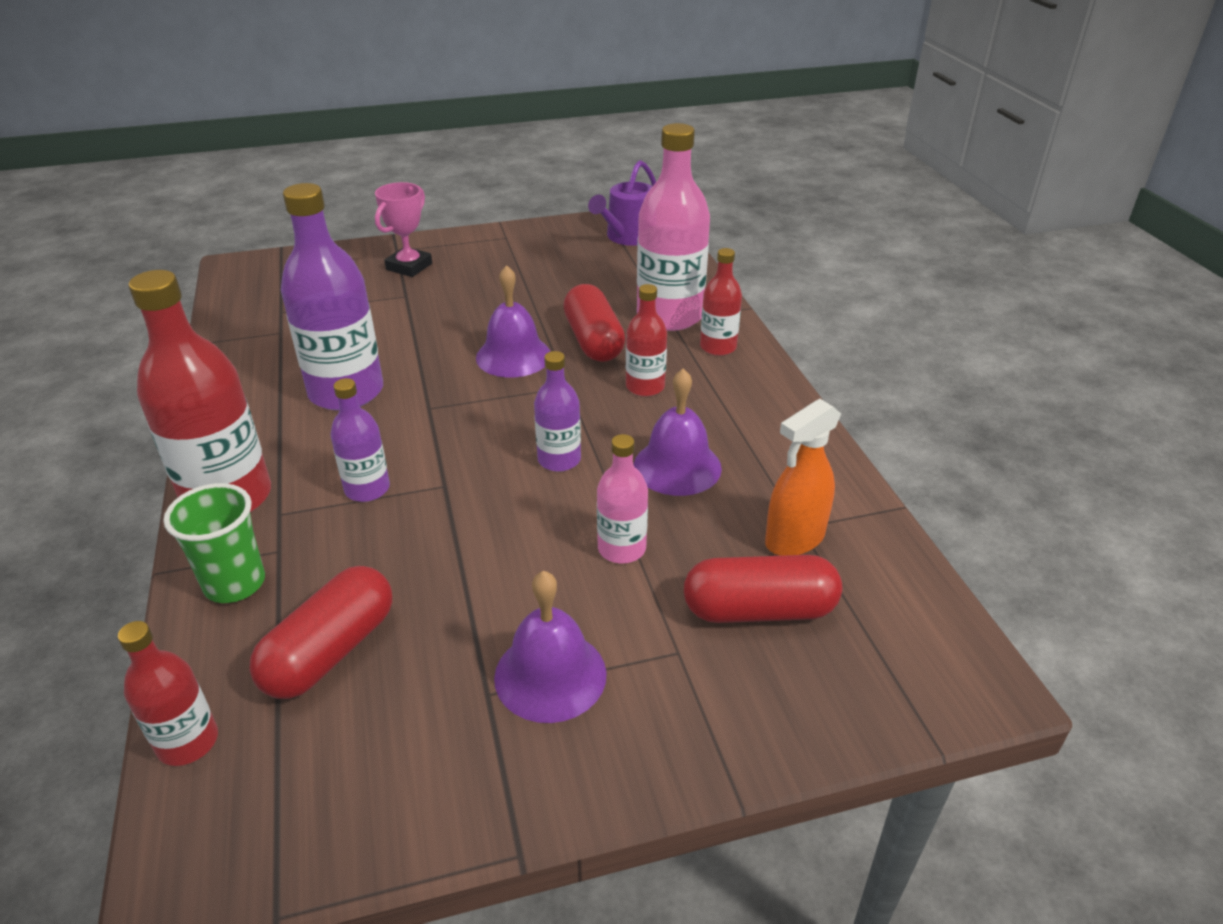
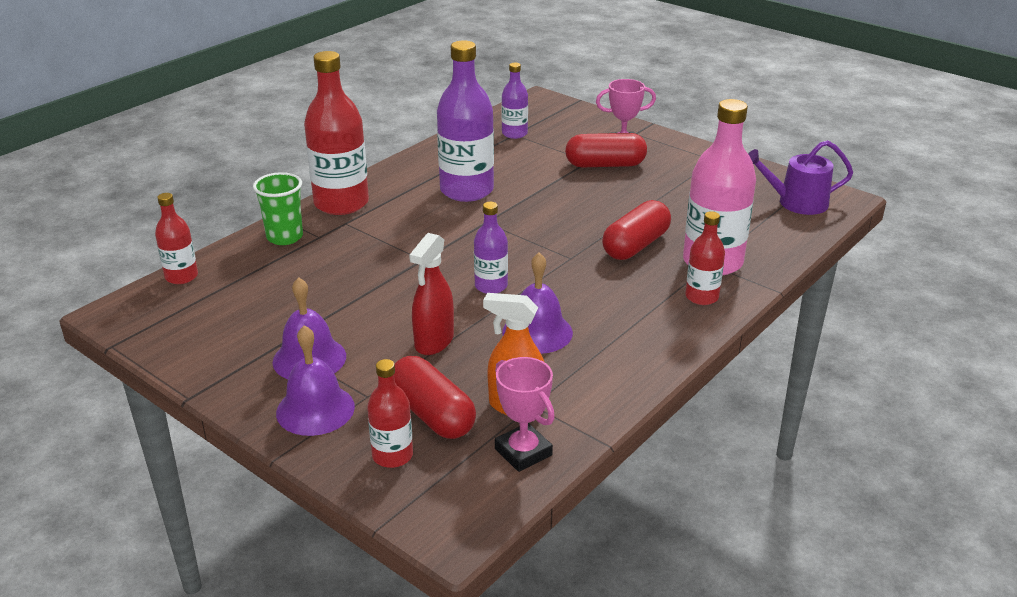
camera: 55 degrees right, 5 degrees down
red capsule [249,566,392,699] -> red capsule moved to [565,133,647,167]
purple bottle [330,378,390,502] -> purple bottle moved to [502,63,528,139]
purple bell [476,265,550,377] -> purple bell moved to [276,325,355,436]
pink bottle [597,434,648,563] -> red spray bottle [409,233,454,355]
red bottle [626,284,667,397] -> red bottle moved to [367,359,413,468]
none -> pink trophy [495,357,555,472]

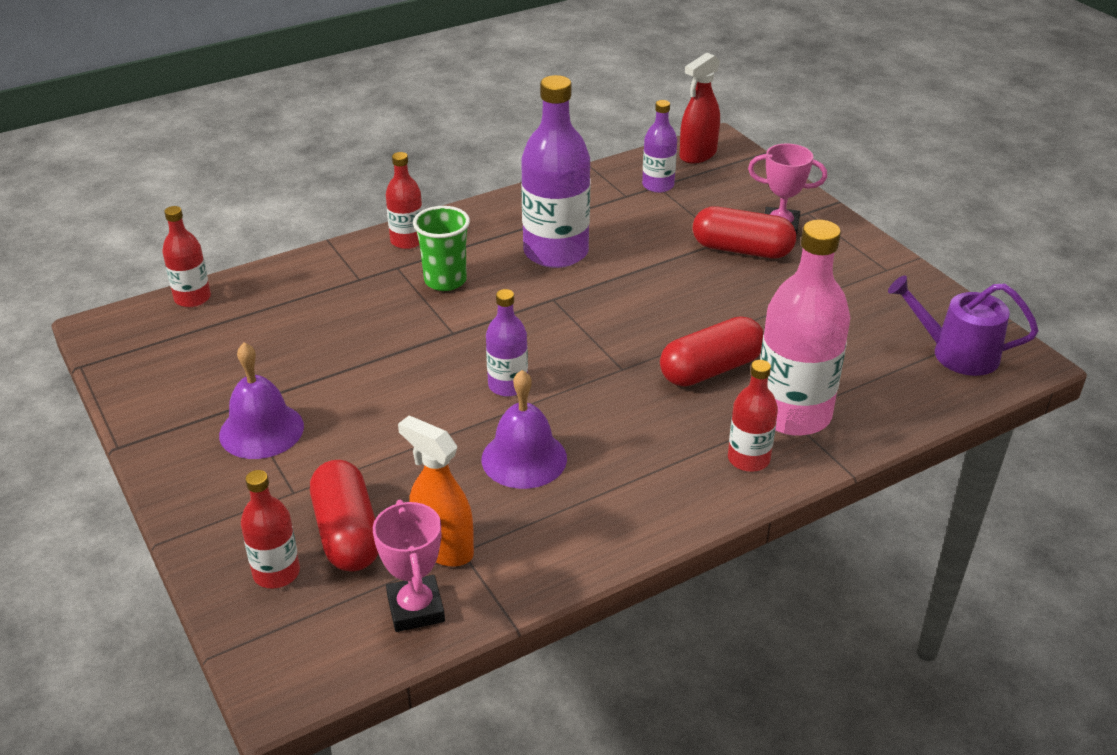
camera: 20 degrees right, 5 degrees up
green cup [253,172,303,245] -> green cup moved to [413,206,470,291]
purple bell [276,325,355,436] -> none
red bottle [304,51,369,215] -> red bottle [386,152,423,249], size x0.53
red spray bottle [409,233,454,355] -> red spray bottle moved to [679,52,720,163]

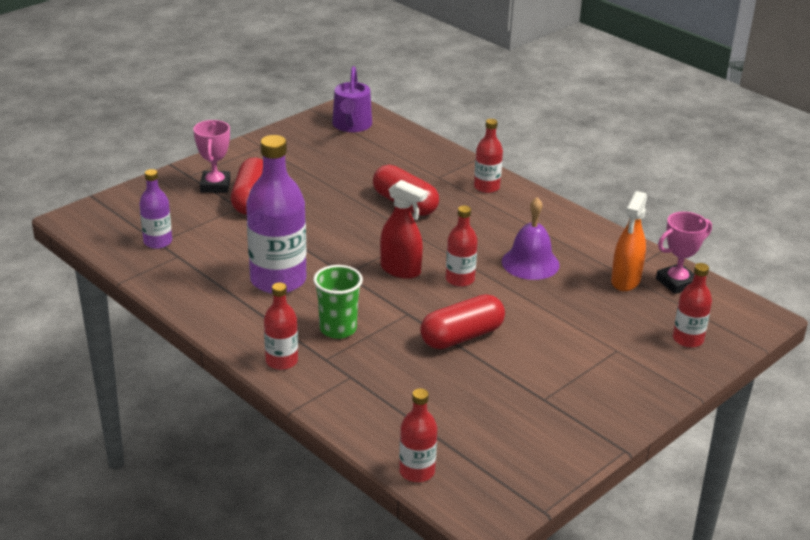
camera: 105 degrees left, 5 degrees down
purple bell [219,343,304,459] -> none
red capsule [310,460,378,571] -> red capsule moved to [420,294,505,349]
purple bottle [486,289,528,397] -> red bottle [446,206,478,287]
red spray bottle [679,52,720,163] -> red spray bottle moved to [380,180,428,279]
pink bottle [760,220,851,436] -> none

